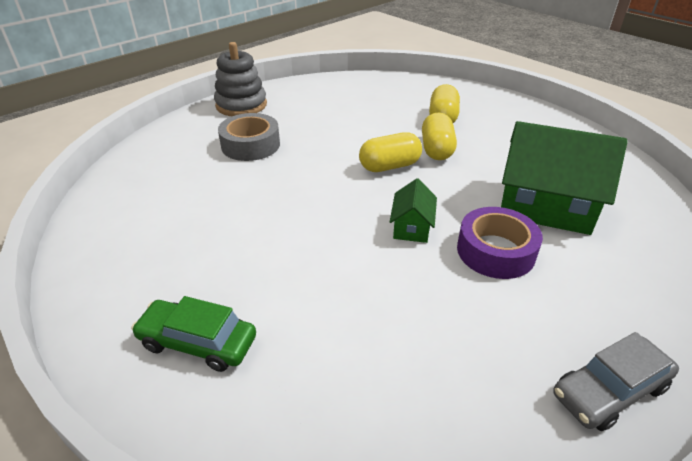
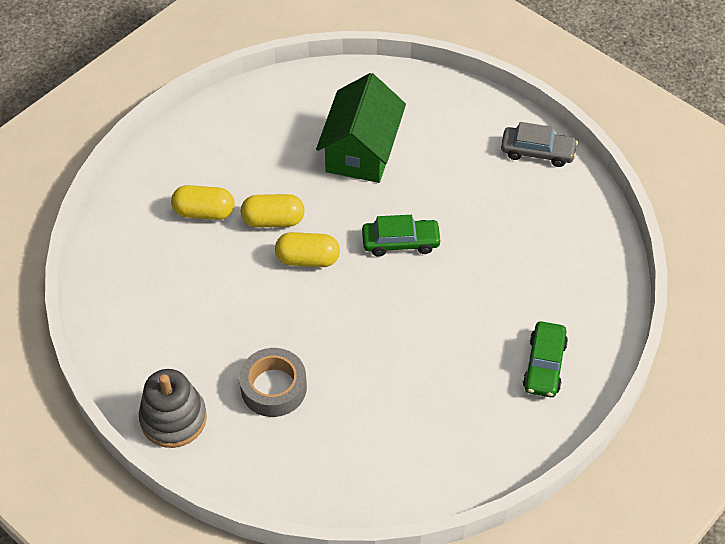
camera: 95 degrees left, 15 degrees up
yellow capsule [359,132,422,172] -> yellow capsule turned 60 degrees counterclockwise [275,232,340,267]
green house [390,178,437,243] -> green car [362,215,442,257]
purple tape [457,207,543,279] -> none
grey car [553,332,679,431] -> grey car turned 45 degrees counterclockwise [501,122,578,167]

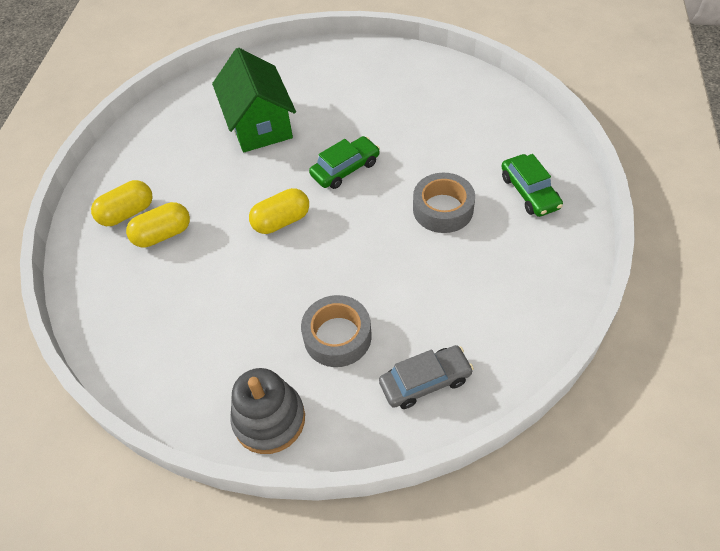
camera: 30 degrees left, 0 degrees up
yellow capsule [241,194,305,227] -> yellow capsule moved to [91,180,153,226]
grey car [501,122,578,167] -> grey car moved to [379,345,474,409]
none -> grey tape [413,173,475,233]

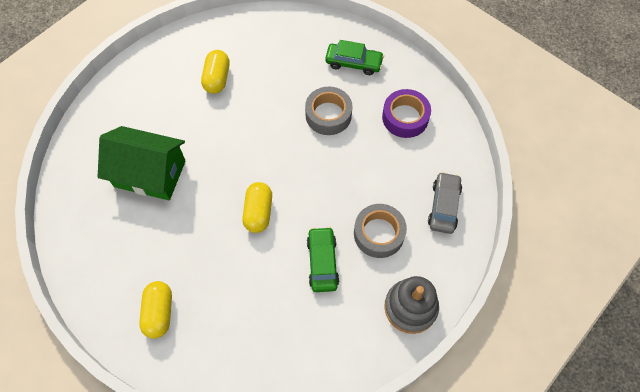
camera: 60 degrees left, 10 degrees up
yellow capsule [126,202,190,248] -> yellow capsule moved to [201,50,229,94]
green car [309,136,380,189] -> green car moved to [307,227,339,292]
none -> purple tape [382,89,431,138]

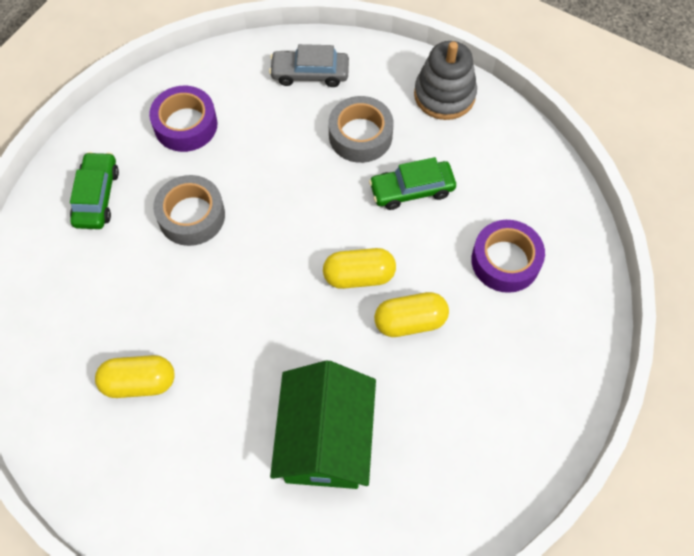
camera: 100 degrees left, 0 degrees up
yellow capsule [139,281,172,339] -> yellow capsule moved to [374,292,449,337]
none -> purple tape [471,220,545,293]

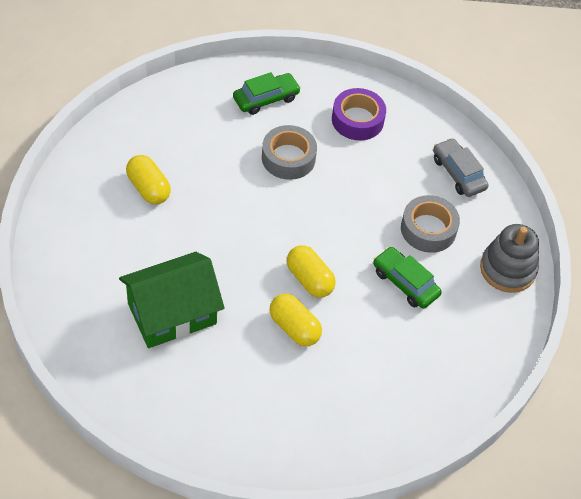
camera: 55 degrees right, 10 degrees down
purple tape [471,220,545,293] -> none

